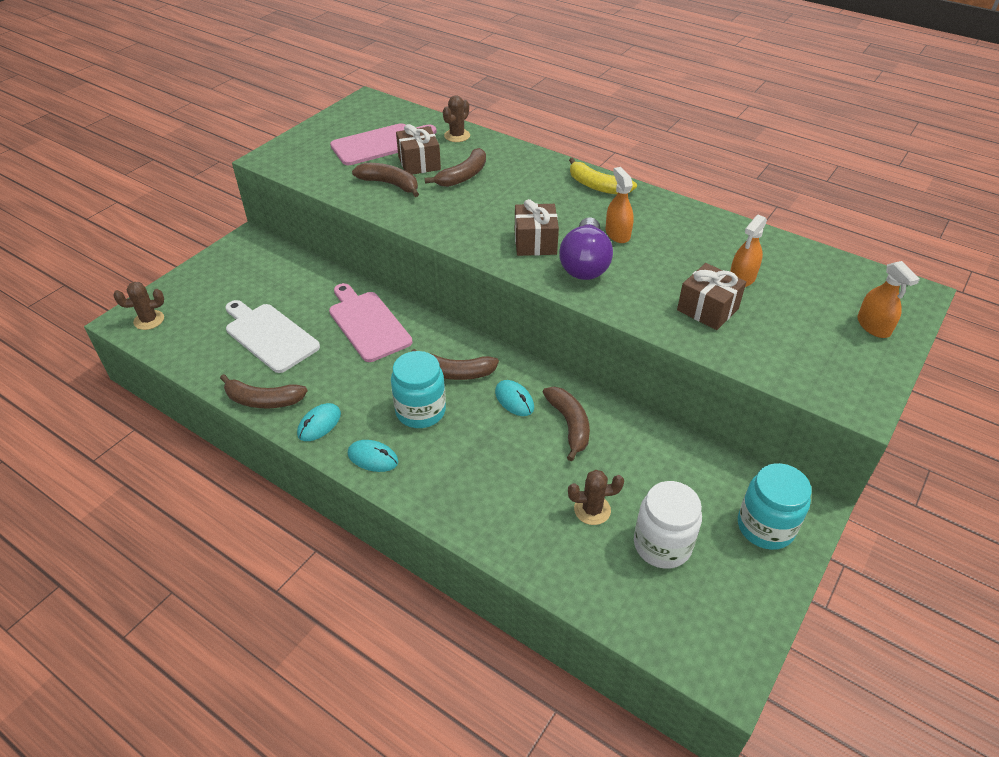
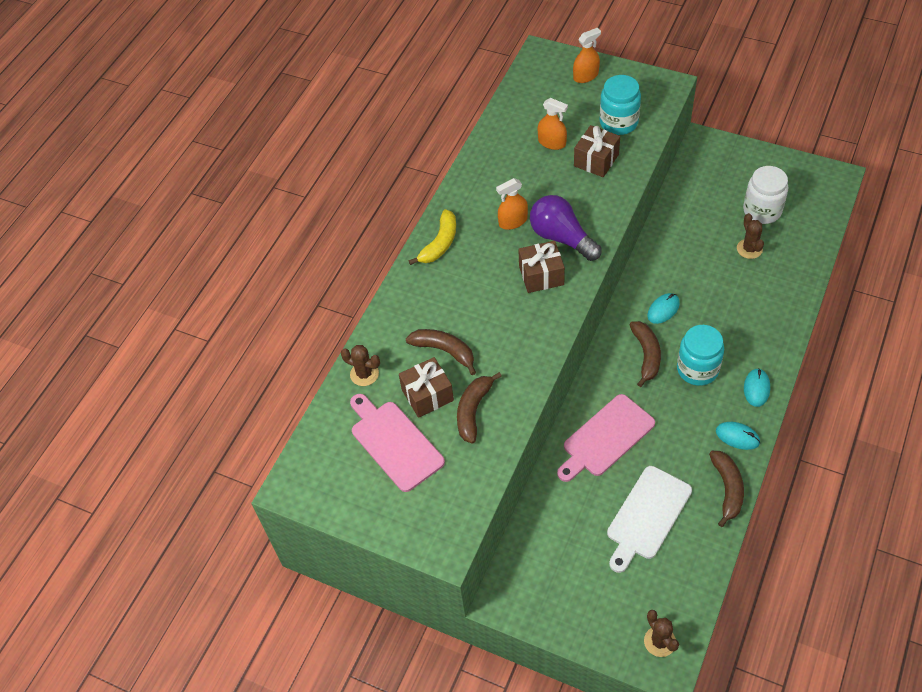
camera: 95 degrees left, 10 degrees up
brown banana [543,387,590,461] -> none
purple light bulb [559,217,613,280] -> purple light bulb turned 135 degrees counterclockwise [530,195,602,261]
turquoise jar [738,463,812,550] -> turquoise jar moved to [600,75,641,135]

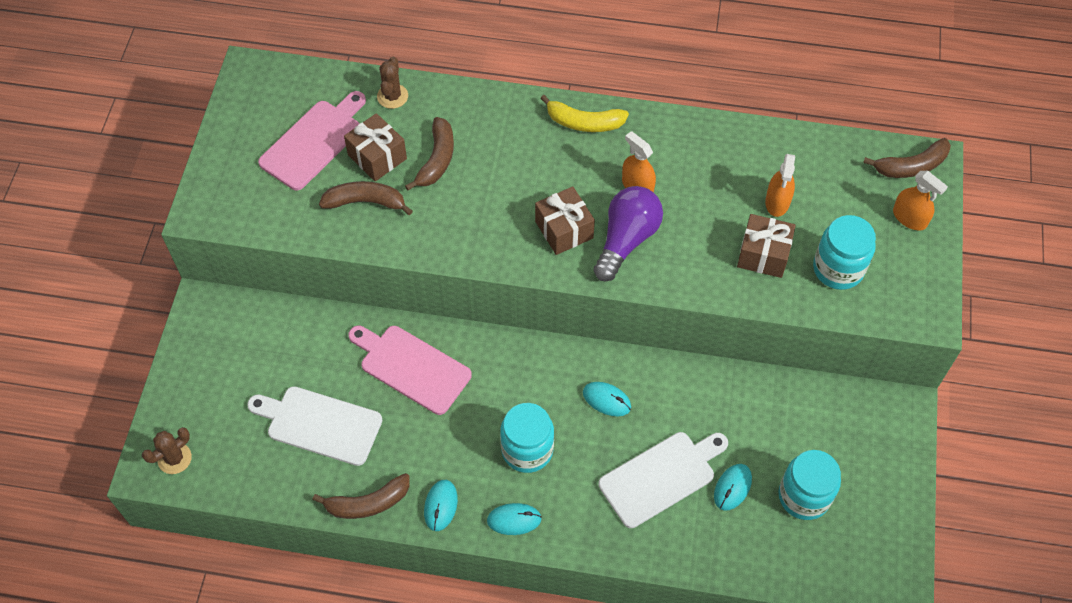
camera: 70 degrees right, 5 degrees up
brown banana [629,321,661,387] -> brown banana moved to [863,138,951,178]
brown cactus [737,213,764,259] -> turquoise mouse [714,464,752,511]
white jar [743,166,788,224] -> turquoise jar [779,450,841,520]
none -> white cutting board [599,432,728,528]

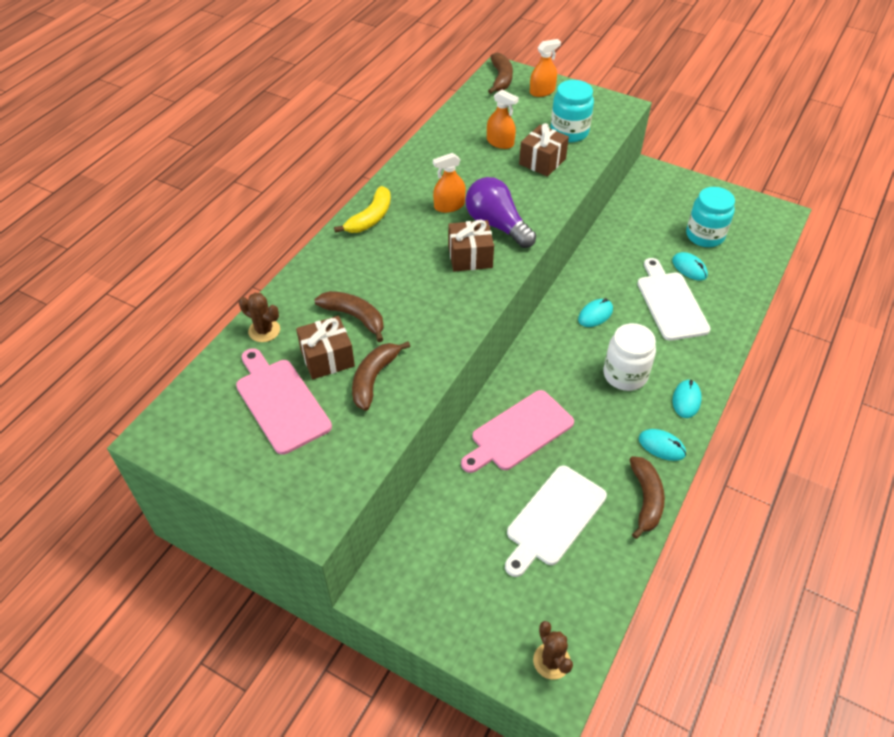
camera: 70 degrees left, 10 degrees down
turquoise jar [500,403,554,473] -> white jar [604,323,656,391]

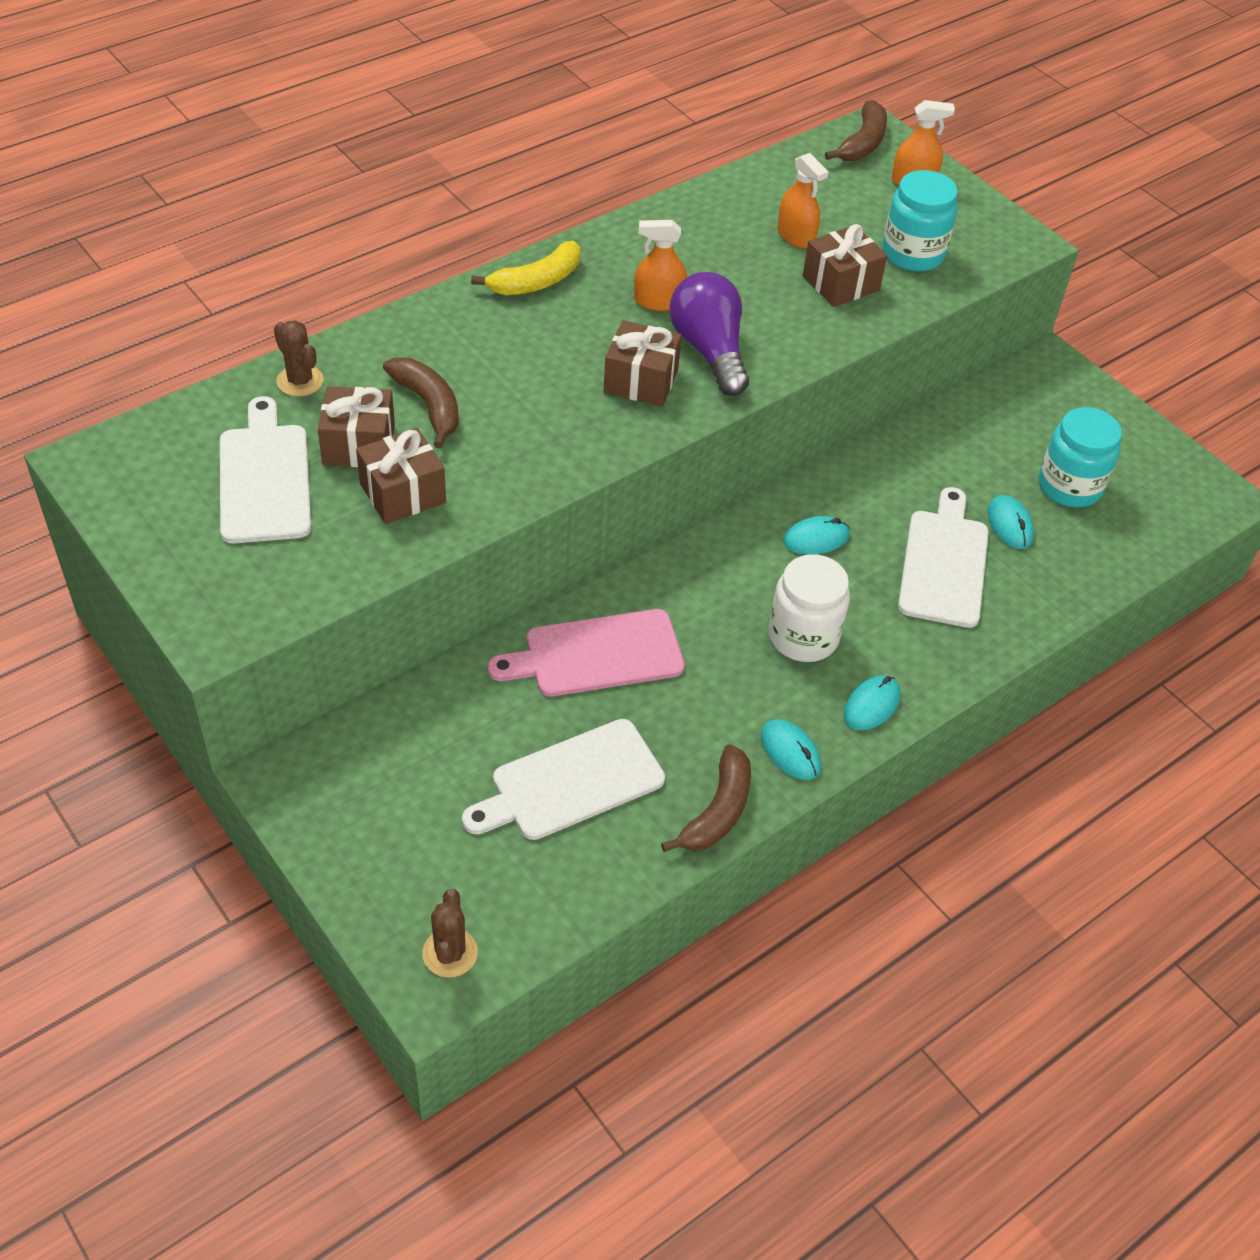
camera: 20 degrees right, 0 degrees up
pink cutting board [236,348,332,455] -> white cutting board [220,396,311,543]
brown banana [352,341,410,411] -> brown gift [356,428,446,524]

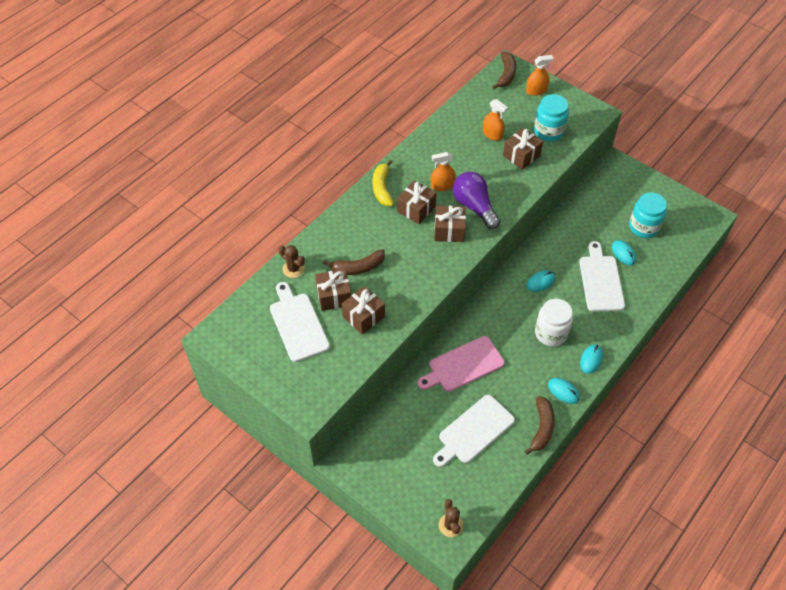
camera: 10 degrees left, 5 degrees up
brown banana [383,357,459,449] -> brown banana turned 120 degrees clockwise [323,249,385,275]
yellow banana [471,241,581,295] -> yellow banana turned 135 degrees clockwise [372,160,394,206]
none -> brown gift [397,180,436,224]

